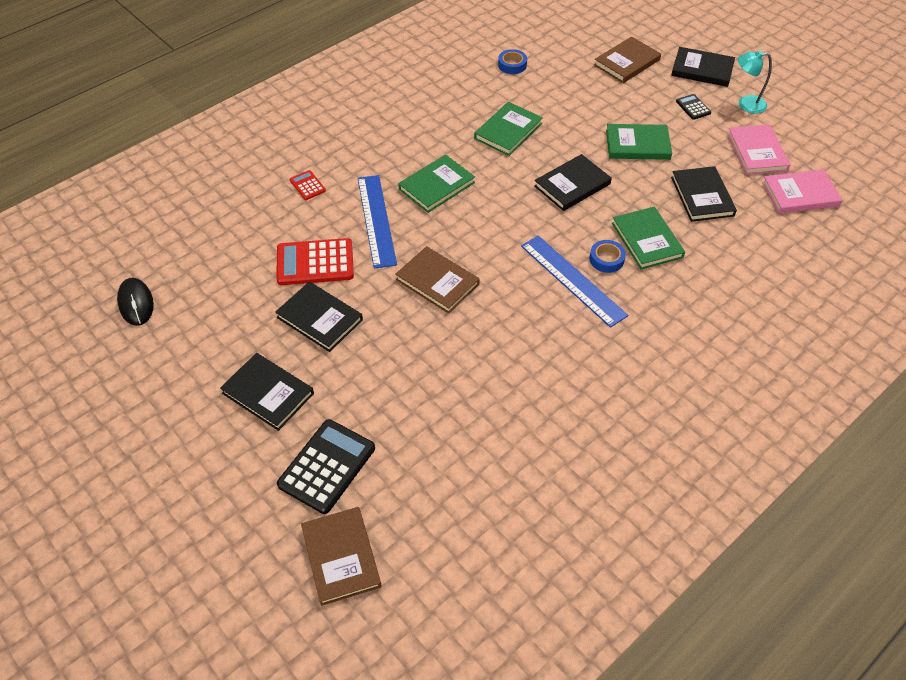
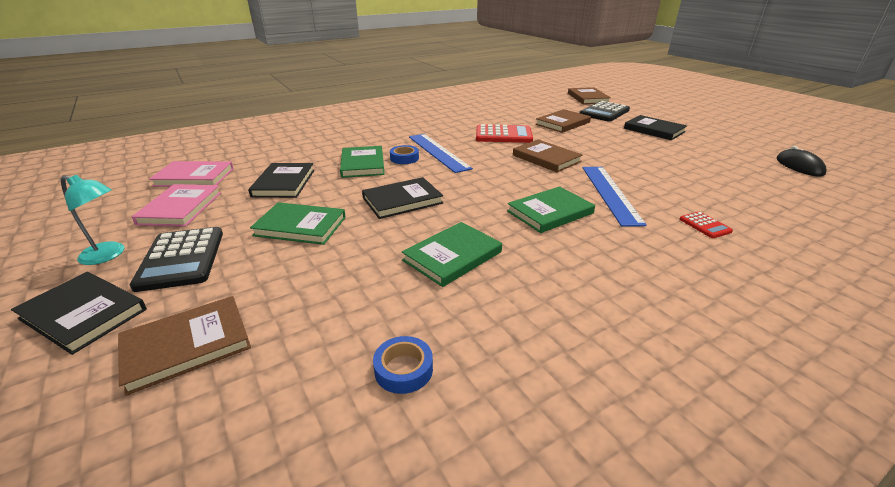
camera: 170 degrees left, 20 degrees down
black book [275,282,363,352] -> none
red calculator [276,238,354,285] -> red calculator moved to [476,124,533,143]
black calculator [676,94,711,120] -> black calculator [130,227,223,292], size x2.02
none -> brown book [535,109,591,133]

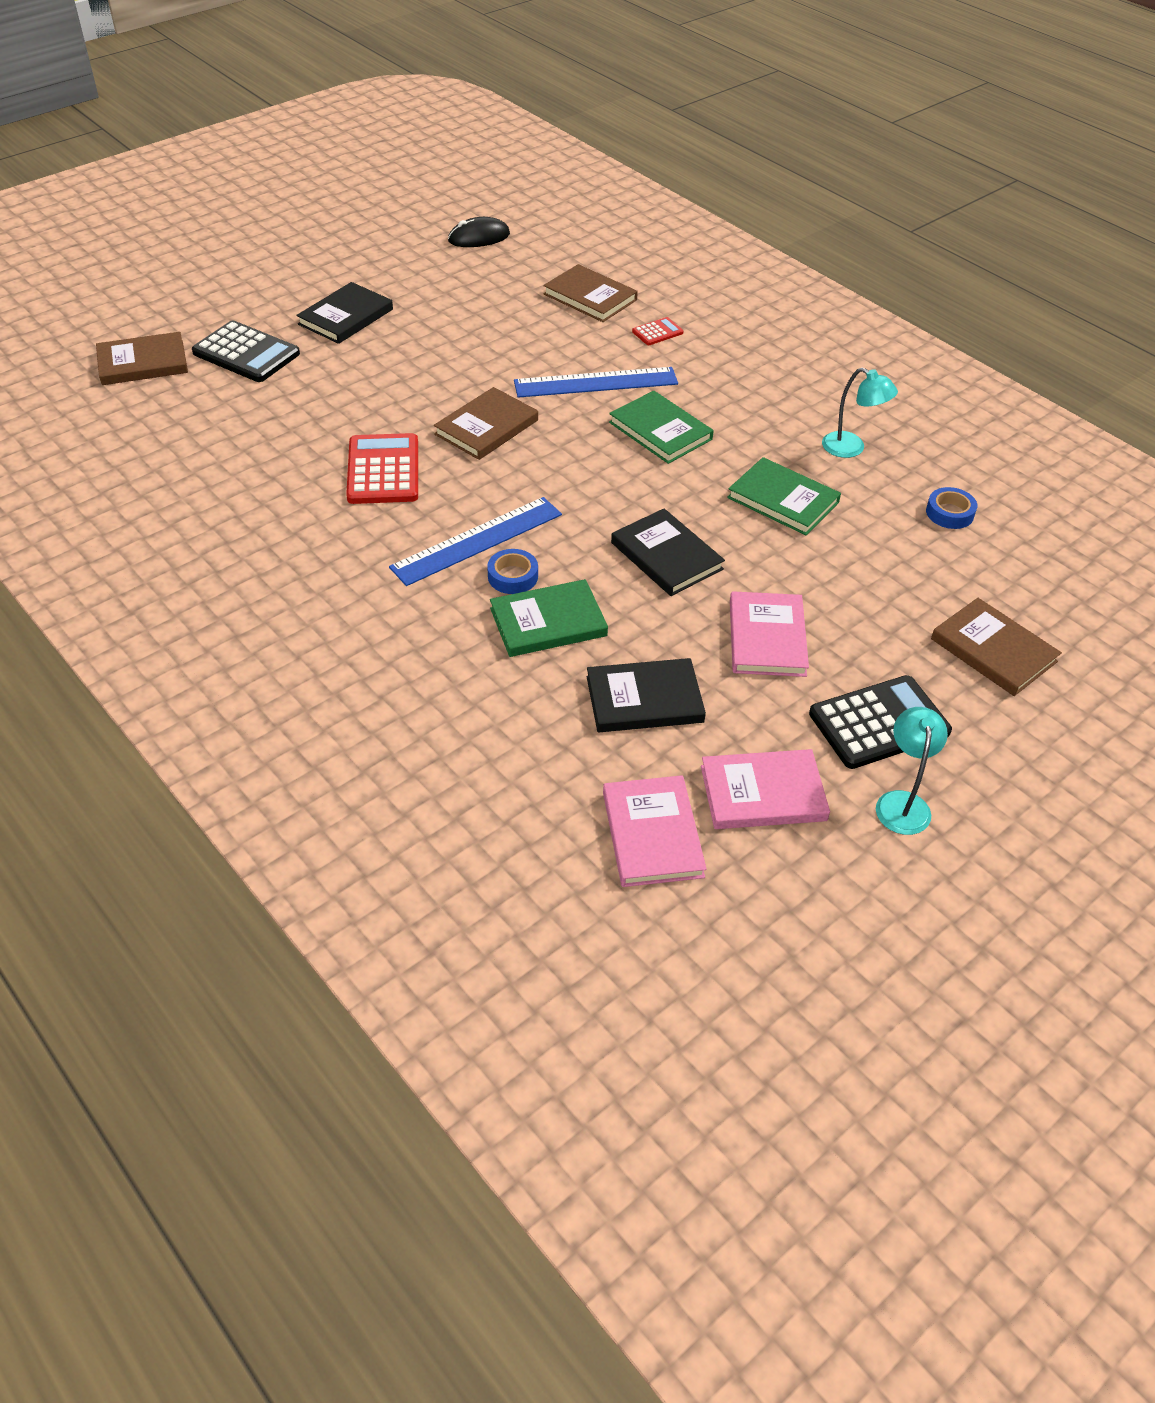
camera: 100 degrees left, 15 degrees up
black book [11,272,147,355] -> none
green book [250,202,346,245] -> pink book [730,591,809,677]
brown book [535,109,591,133] -> brown book moved to [543,264,638,322]
none -> turquoise lamp [822,367,898,458]

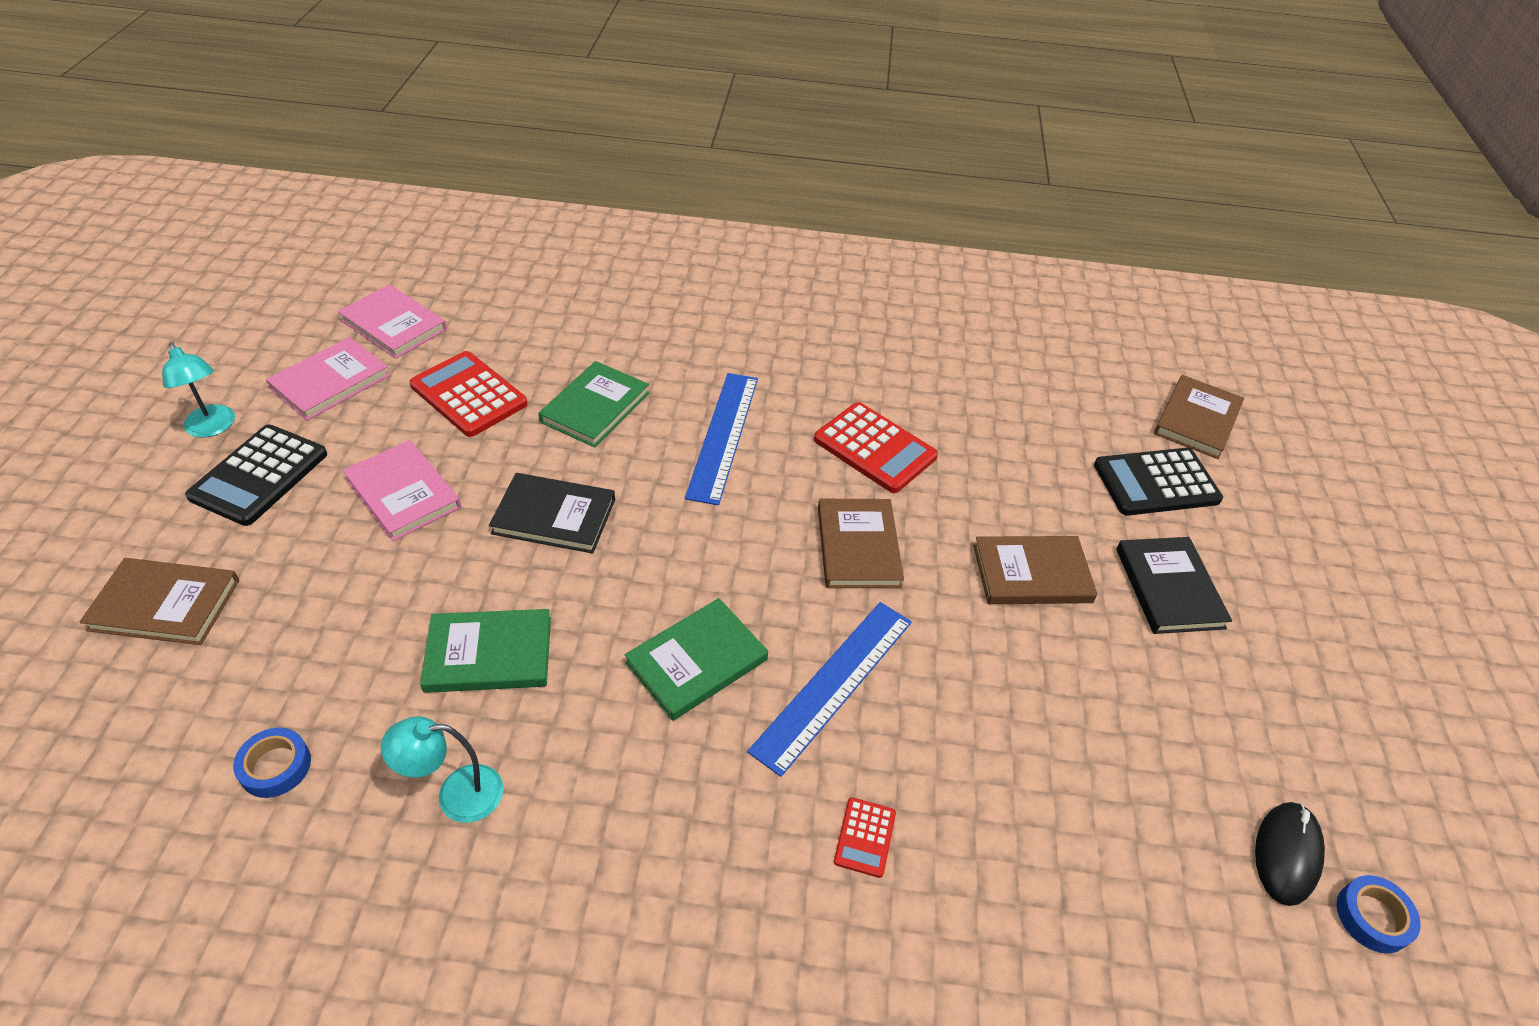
camera: 135 degrees right, 0 degrees up
blue tape [487,549,538,594] -> blue tape moved to [1336,875,1421,954]
brown book [543,264,638,322] -> brown book moved to [973,536,1098,604]
black book [587,658,706,732] -> red calculator [409,351,528,437]
green book [609,391,714,464] -> green book turned 45 degrees counterclockwise [625,598,768,721]

